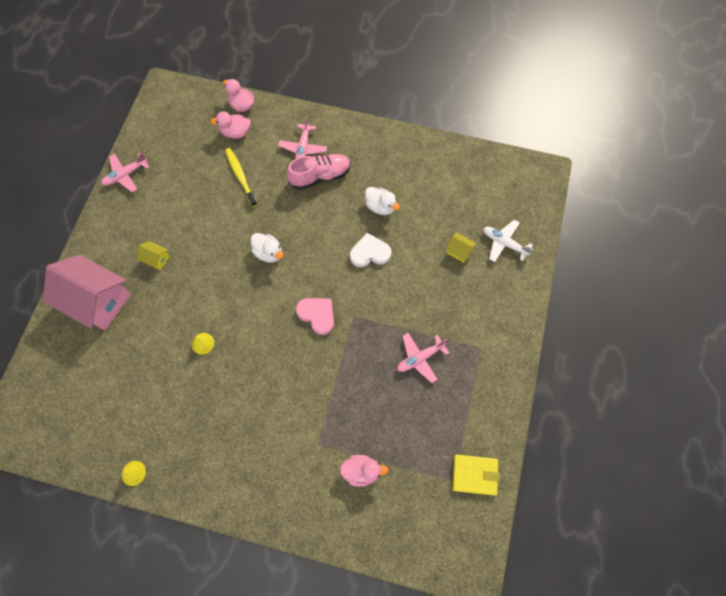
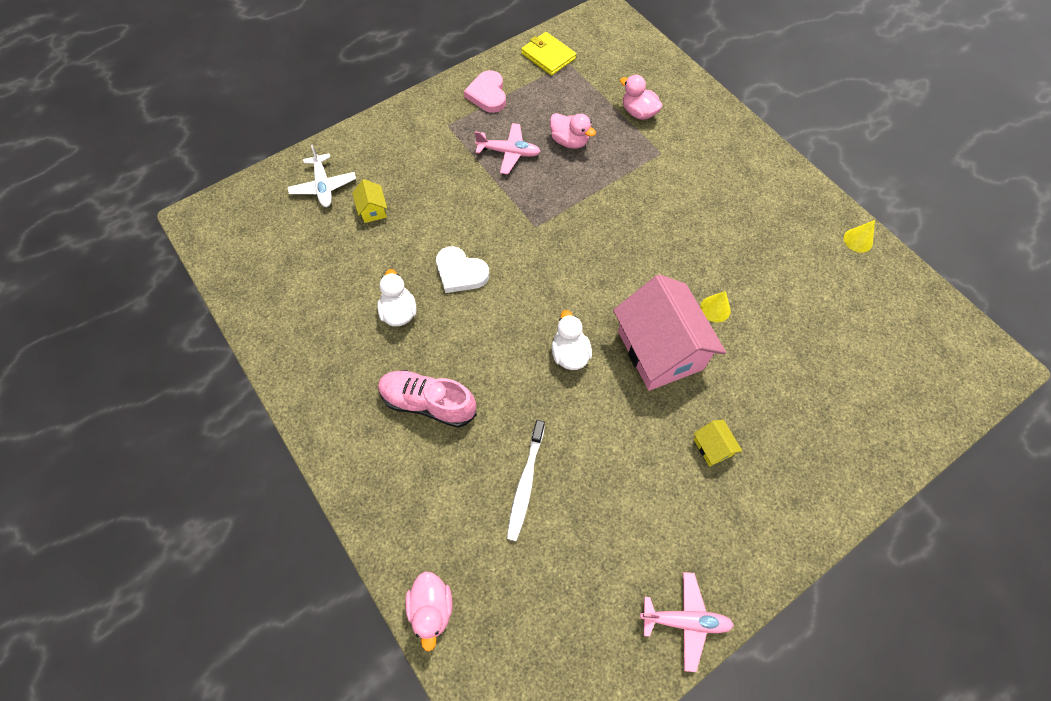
camera: 140 degrees left, 5 degrees down
pink house [43,255,131,330] -> pink house moved to [613,274,726,391]
pink duck [210,111,251,139] -> pink duck moved to [550,113,596,149]
yellow toothbrush [225,148,258,207] -> white toothbrush [507,420,545,541]
pink plane [278,117,327,159] -> none
pink heart [296,298,334,335] -> pink heart moved to [464,70,506,113]

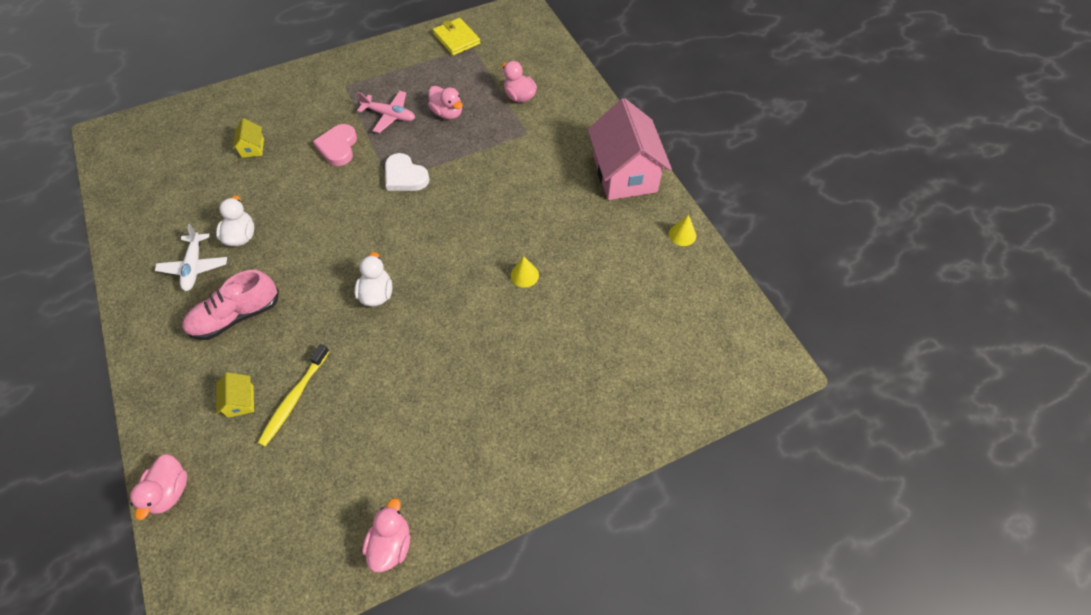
camera: 10 degrees right, 5 degrees down
white plane [288,144,356,207] -> white plane moved to [155,224,227,291]
pink shoe [378,370,477,428] -> pink shoe turned 60 degrees counterclockwise [182,270,279,340]
white heart [436,246,489,293] -> white heart moved to [385,153,430,191]
pink heart [464,70,506,113] -> pink heart moved to [313,124,357,166]
white toothbrush [507,420,545,541] -> yellow toothbrush [258,344,330,446]
pink house [613,274,726,391] -> pink house moved to [588,98,672,200]
pink plane [640,572,734,672] -> pink duck [362,498,410,572]
yellow house [694,420,742,466] -> yellow house moved to [216,372,254,418]

